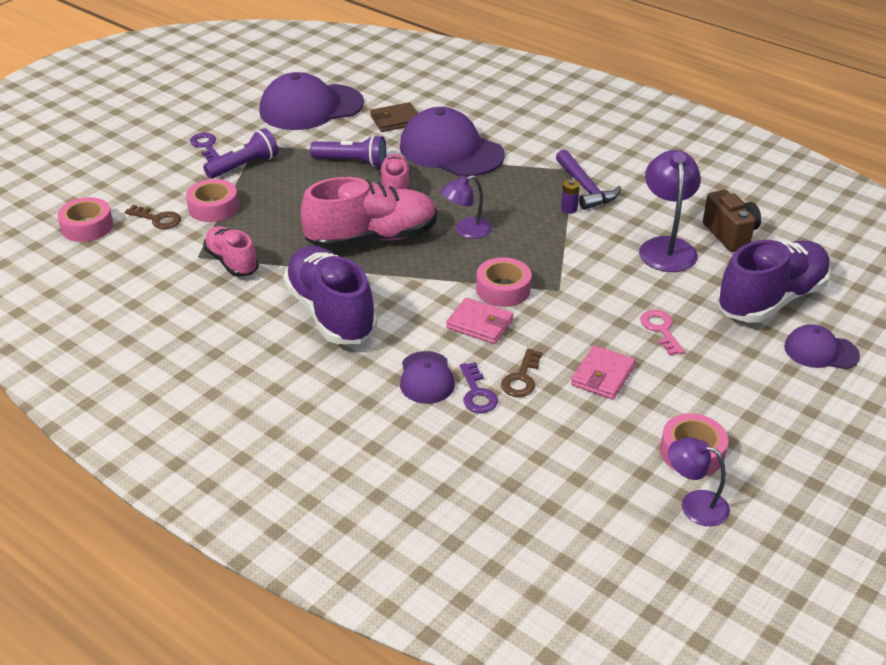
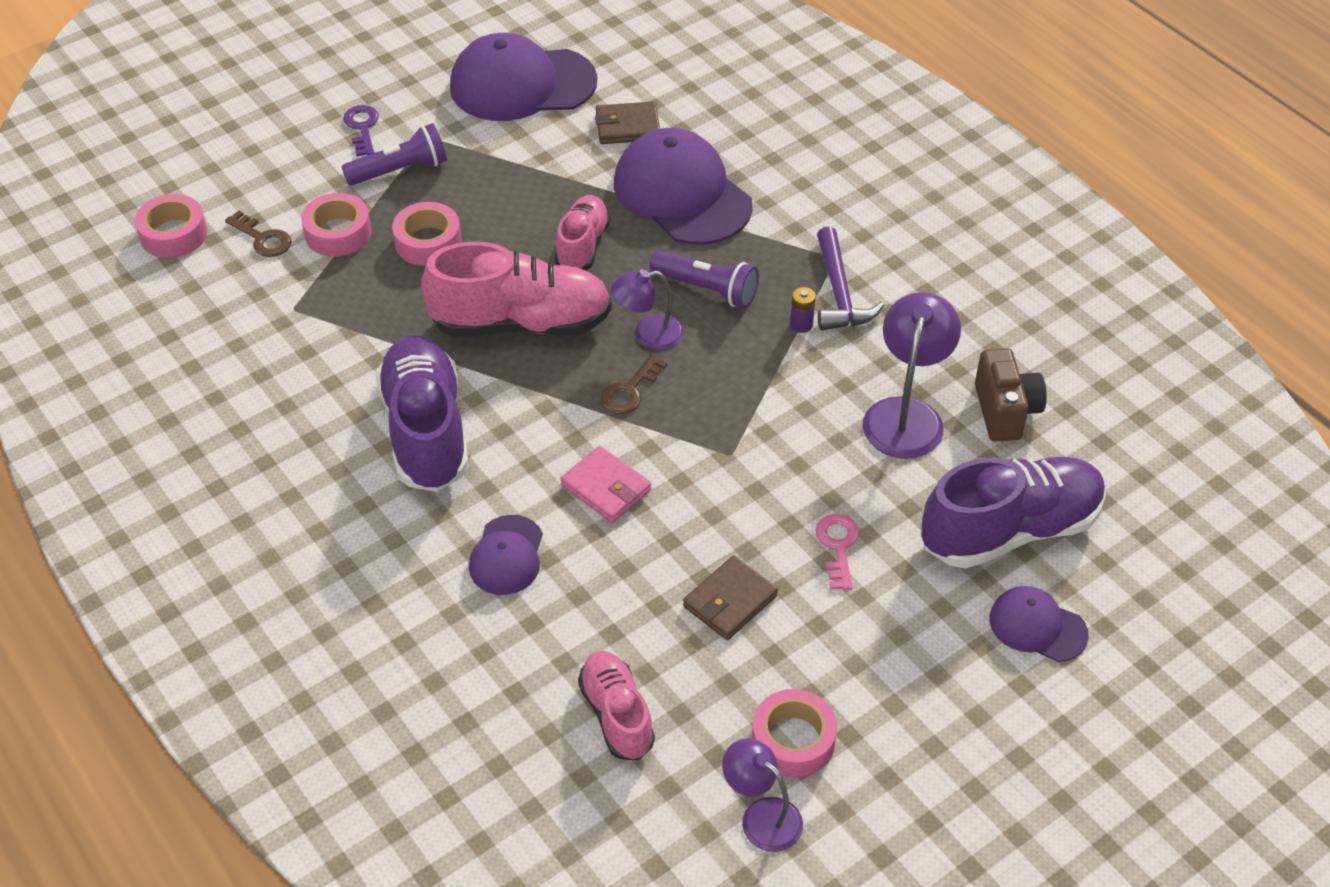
camera: 15 degrees right, 10 degrees up
pink shoe [203,226,259,277] -> pink shoe moved to [578,651,655,760]
purple flashlight [310,135,386,167] -> purple flashlight moved to [650,250,759,308]
purple key [460,362,498,413] -> none
pink tape [476,257,532,307] -> pink tape moved to [392,202,462,266]
brown key [501,348,543,397] -> brown key moved to [600,354,667,414]
pink wallet [571,345,636,400] -> brown wallet [683,556,778,640]

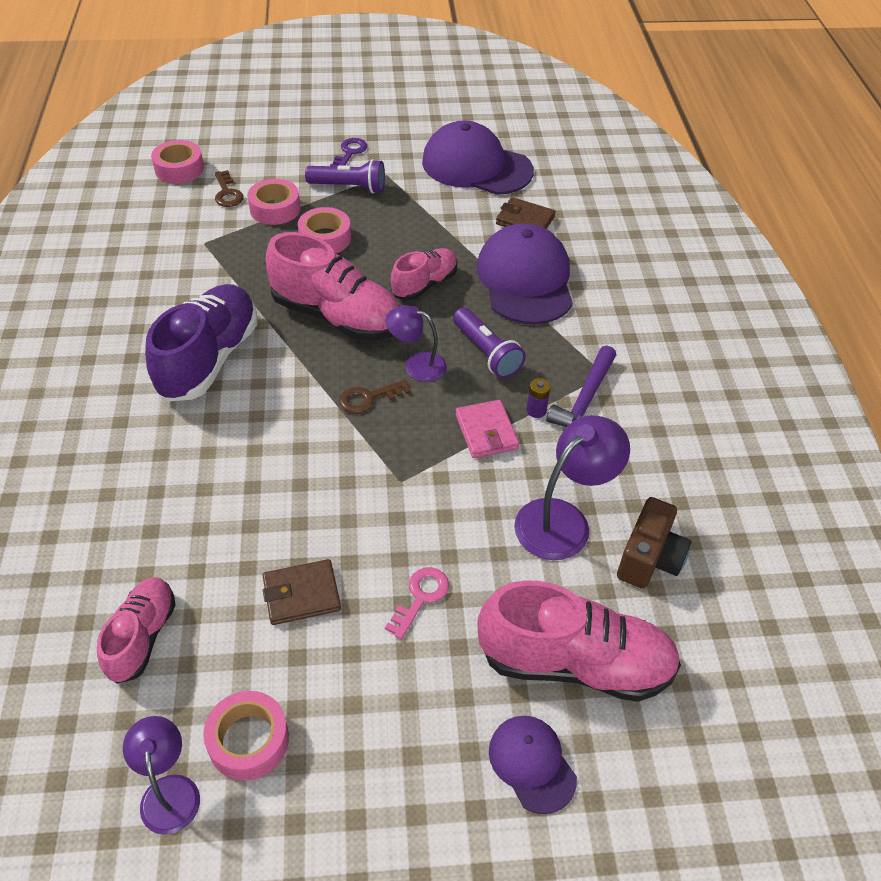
camera: 30 degrees right, 0 degrees up
purple cap [469,515,543,595] -> none
pink wallet [560,446,652,523] -> pink wallet moved to [455,400,519,458]
purple shoe [921,456,1106,569] -> pink shoe [477,580,681,702]

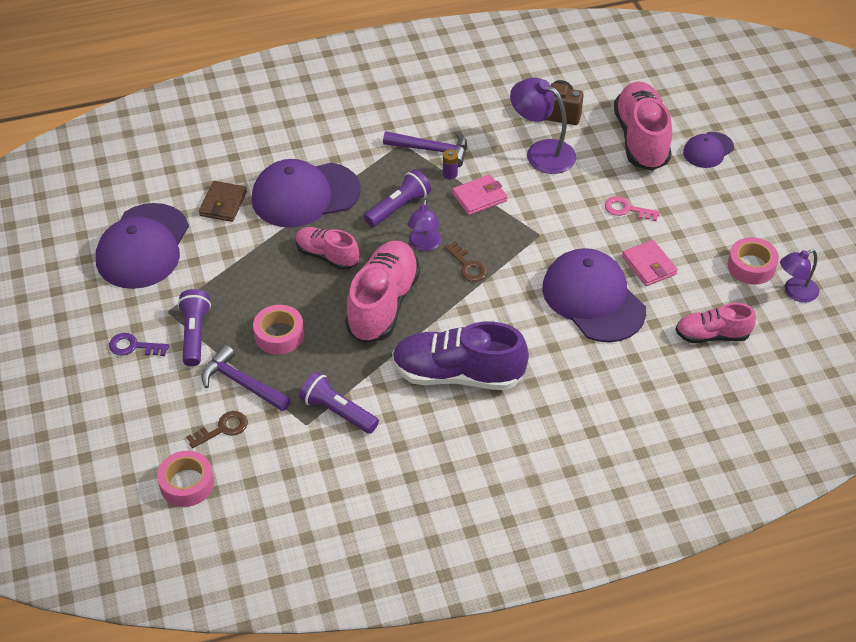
camera: 100 degrees left, 0 degrees up
pink tape [247,179,300,225] -> purple hammer [202,345,291,411]
brown wallet [262,559,341,625] -> pink wallet [622,240,678,286]
none -> purple flashlight [299,372,379,434]
none -> purple cap [542,248,646,342]

